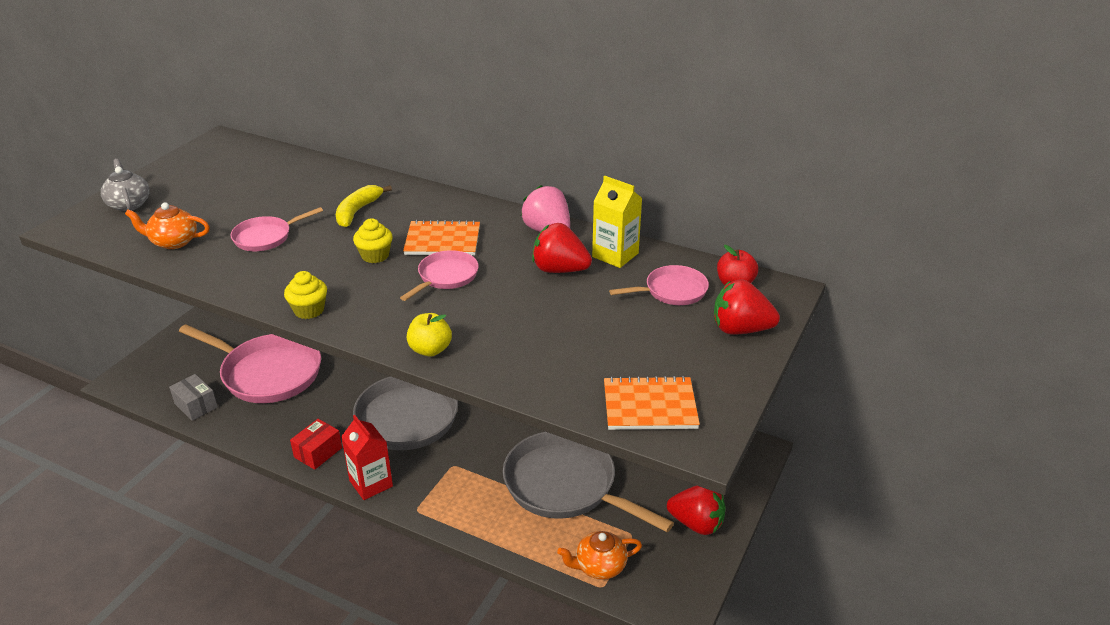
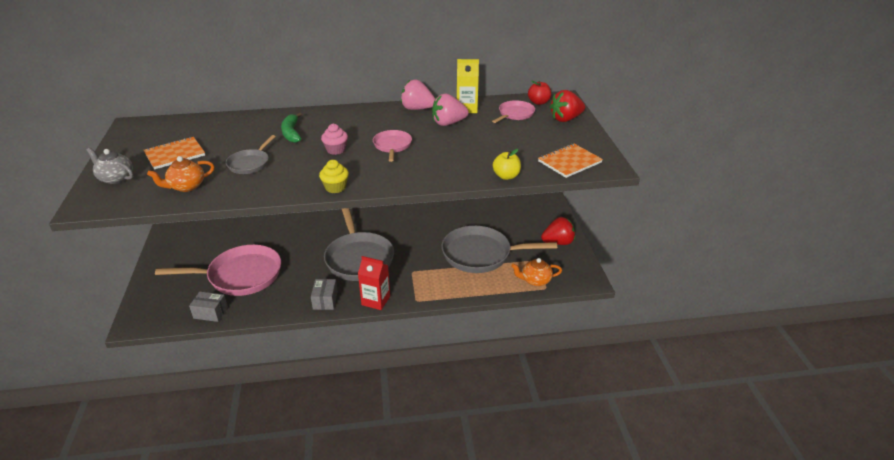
camera: 35 degrees left, 0 degrees up
pink pan [231,207,323,251] -> grey pan [226,135,276,174]
red box [290,419,342,470] -> grey box [311,279,338,310]
yellow banana [336,185,392,227] -> green banana [281,112,302,143]
yellow cupcake [353,218,393,263] -> pink cupcake [321,124,348,155]
orange notebook [403,220,480,256] -> orange notebook moved to [144,137,205,170]
yellow apple [407,313,452,357] -> yellow apple moved to [493,149,521,180]
red strawberry [532,223,592,273] -> pink strawberry [432,94,469,126]
orange teapot [557,531,642,580] -> orange teapot turned 45 degrees clockwise [511,258,562,286]

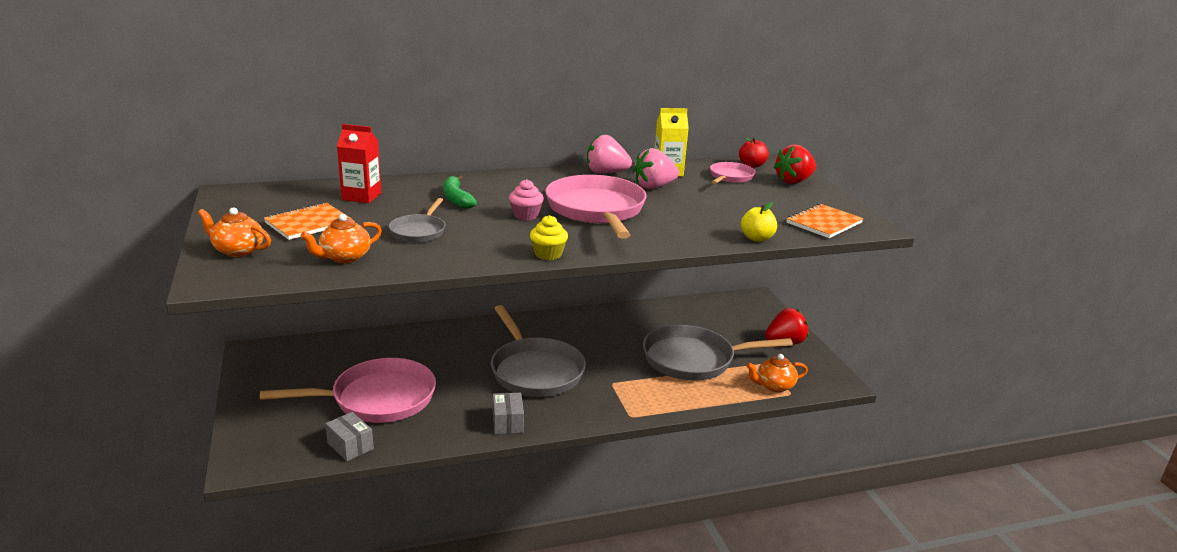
camera: 10 degrees left, 10 degrees down
grey teapot [87,148,133,184] -> orange teapot [198,207,271,257]
grey box [189,292,228,322] -> grey box turned 45 degrees clockwise [325,412,374,461]
red carton [358,256,390,310] -> red carton moved to [337,124,381,203]
pink pan [373,130,412,162] -> pink pan [545,175,646,239], size x1.98

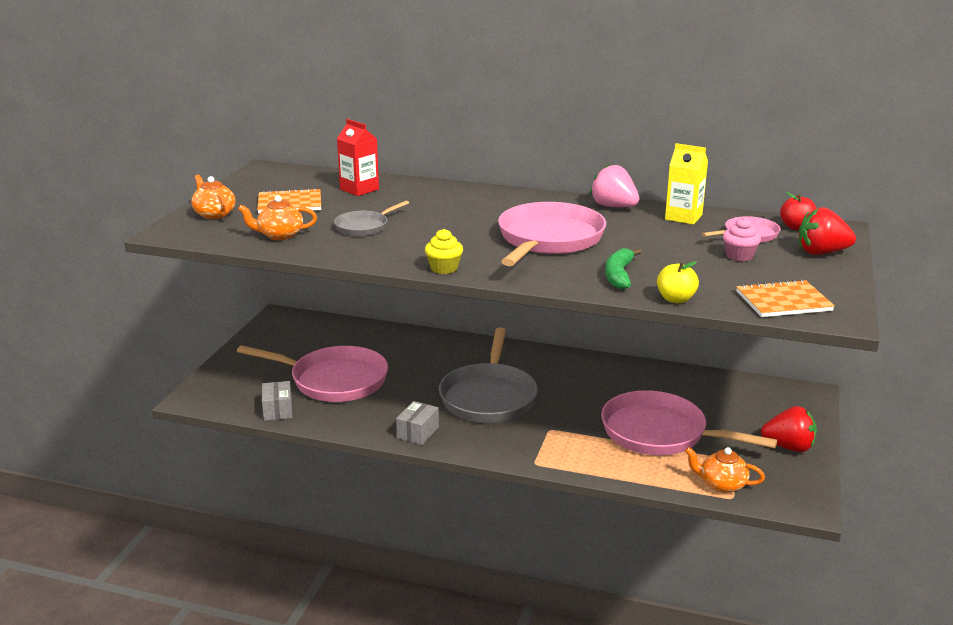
camera: 35 degrees right, 0 degrees up
green banana [443,175,477,209] -> green banana moved to [605,248,641,290]
pink cupcake [509,179,544,220] -> pink cupcake moved to [723,217,761,262]
pink strawberry [633,148,679,189] -> none
grey pan [643,325,793,380] -> pink pan [601,390,777,455]

